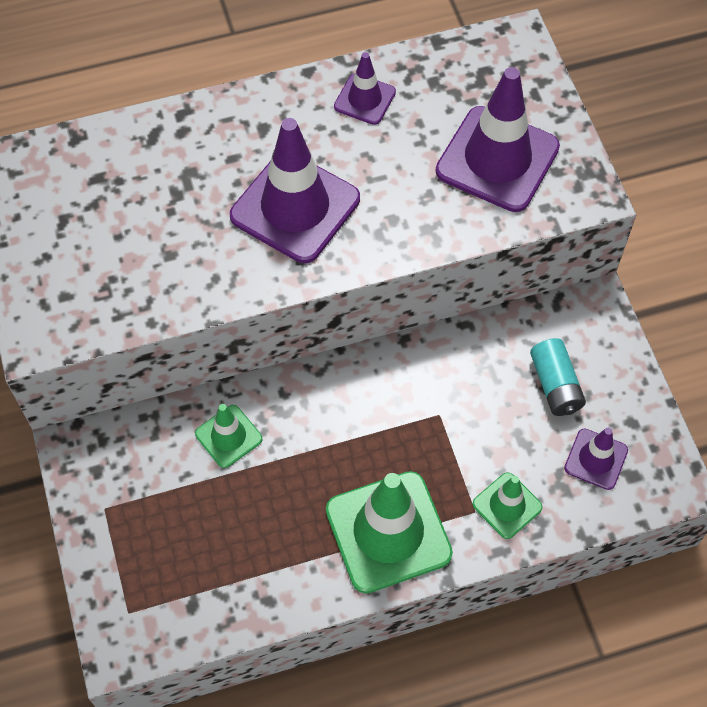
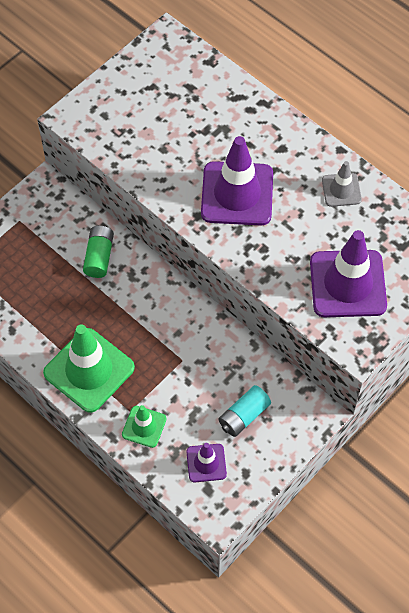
camera: 60 degrees right, 0 degrees up
green traffic cone [195,404,262,468] -> green battery [83,226,114,278]
purple traffic cone [334,52,396,125] -> grey traffic cone [322,161,362,207]

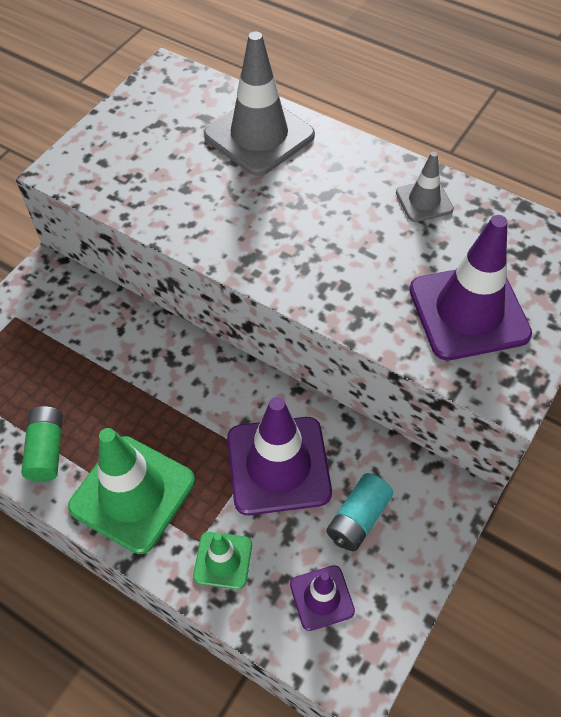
camera: 10 degrees left, 5 degrees down
green battery [83,226,114,278] -> green battery moved to [21,406,63,482]
purple traffic cone [201,136,273,225] -> purple traffic cone moved to [227,397,332,515]
none -> grey traffic cone [204,31,315,176]

